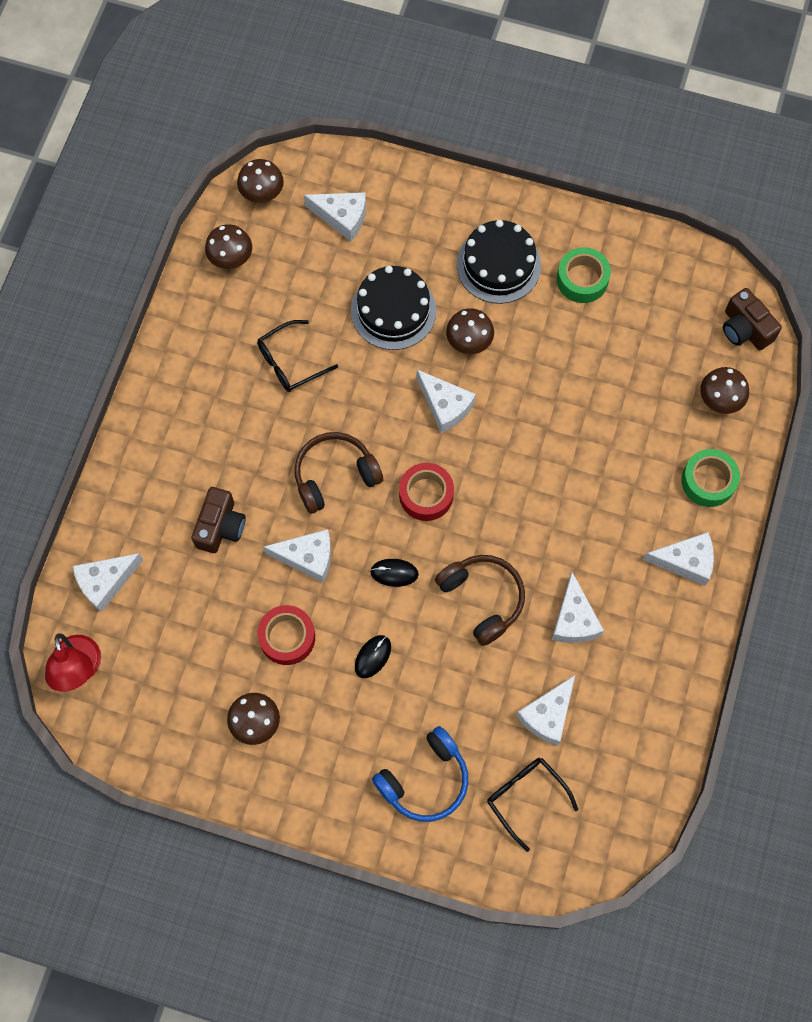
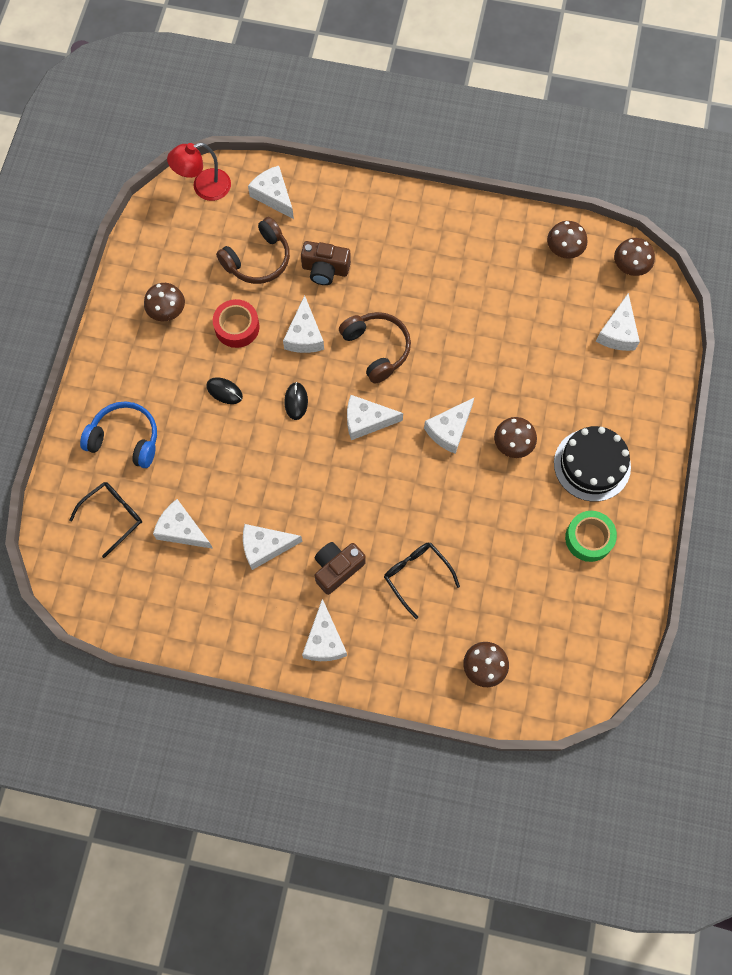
camera: 85 degrees right, 0 degrees up
black glasses [257,320,338,392] -> black glasses moved to [384,543,460,619]
black cake [351,266,436,350] -> none
blue headphones [372,726,468,822] -> blue headphones turned 150 degrees clockwise [80,401,157,468]
red tape [399,463,454,521] -> white cheese [347,395,403,440]
brown headphones [435,555,525,646] -> brown headphones moved to [216,217,290,284]
green tape [682,449,740,507] -> none
brown camera [723,288,782,350] -> brown camera moved to [315,542,366,595]

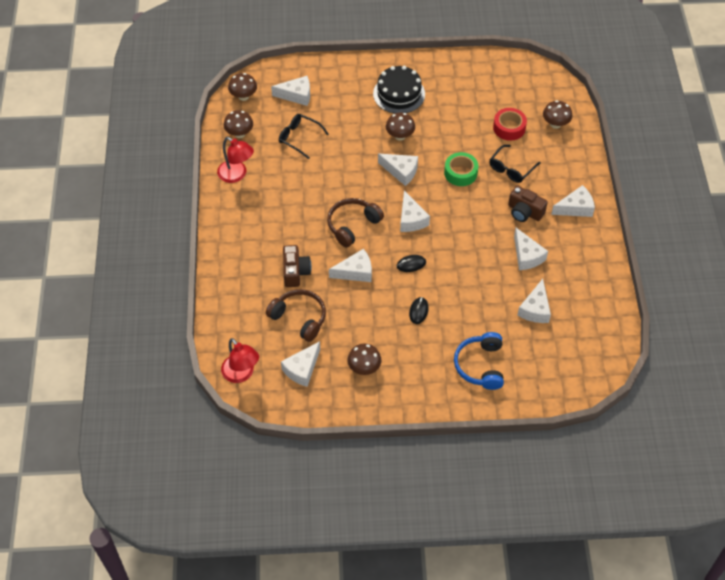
camera: 105 degrees left, 15 degrees down
black glasses [69,482,142,558] -> black glasses moved to [279,114,329,159]
red tape [213,299,260,348] -> red tape moved to [493,108,527,141]
white cheese [248,166,294,219] -> white cheese moved to [281,341,320,387]
green tape [565,511,617,562] -> green tape moved to [444,152,478,186]
none -> red lamp [217,137,254,183]

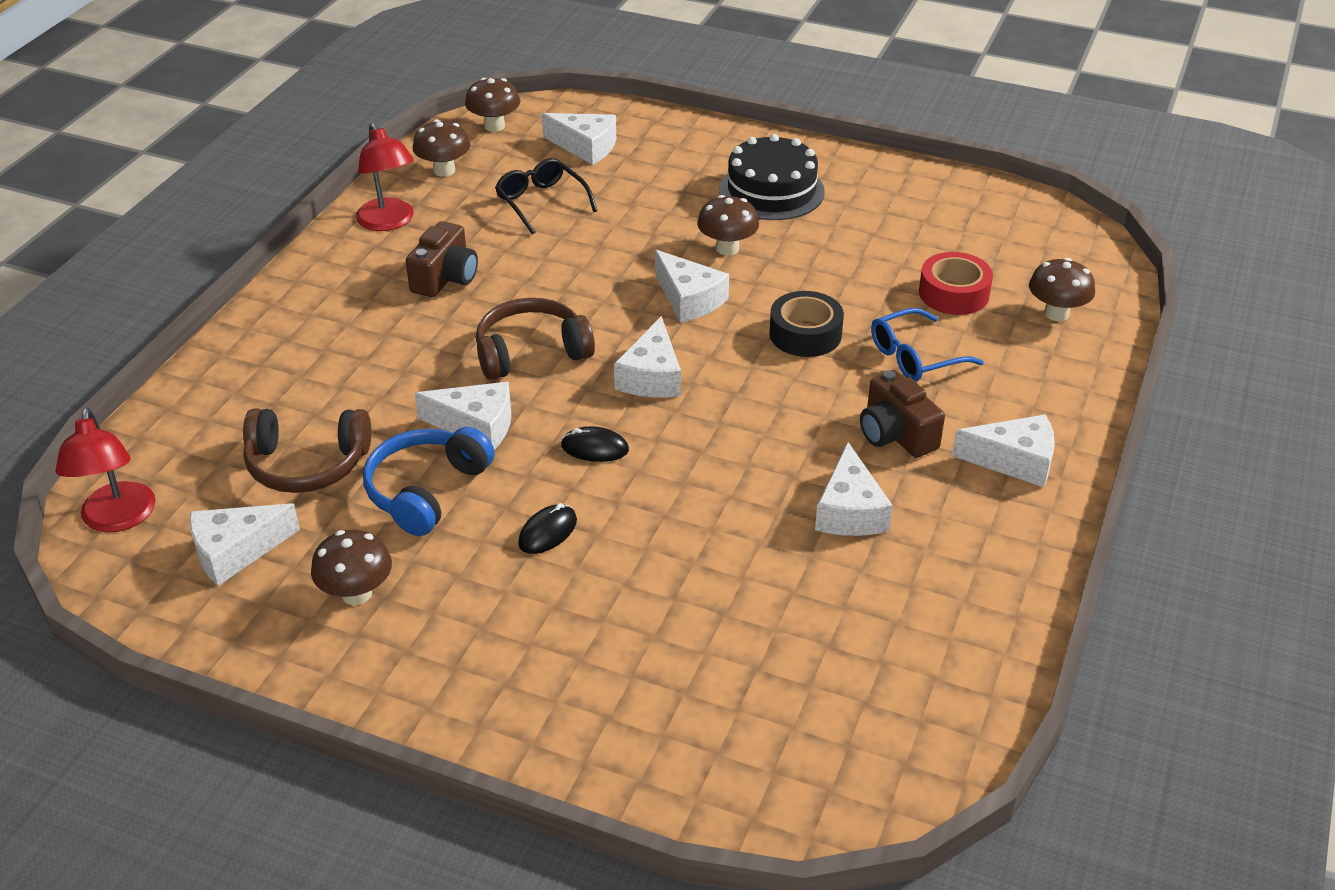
camera: 25 degrees right, 15 degrees down
brown headphones [266,289,326,342] -> brown headphones turned 120 degrees clockwise [243,408,371,493]
brown camera [283,245,311,287] -> brown camera moved to [406,221,478,297]
green tape [444,152,478,186] -> black tape [769,291,844,357]
blue headphones [454,332,504,390] -> blue headphones moved to [363,427,495,536]
black glasses [489,144,541,183] -> blue glasses [871,308,984,381]
white cheese [517,279,551,323] -> none

